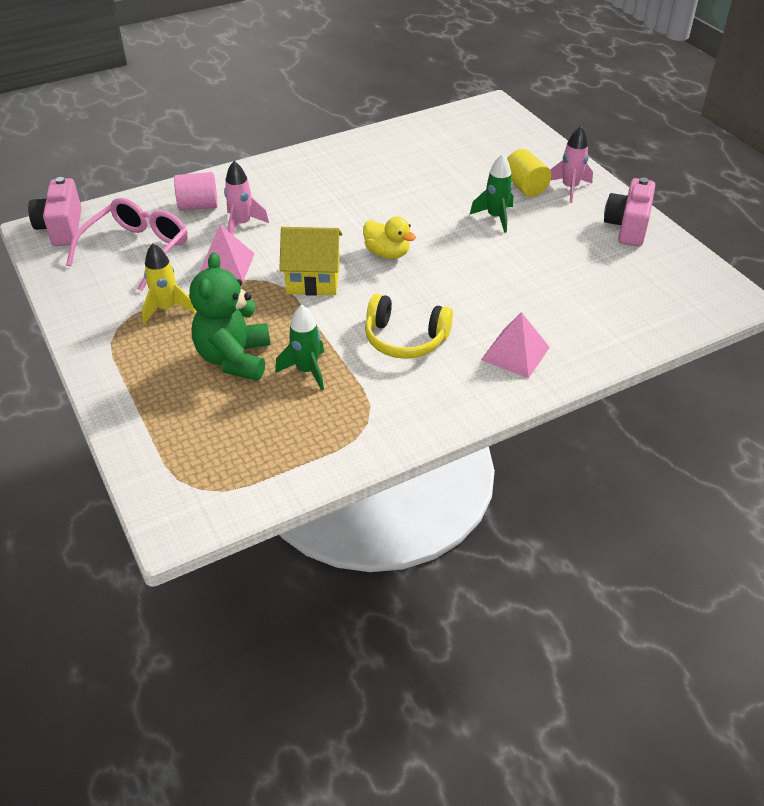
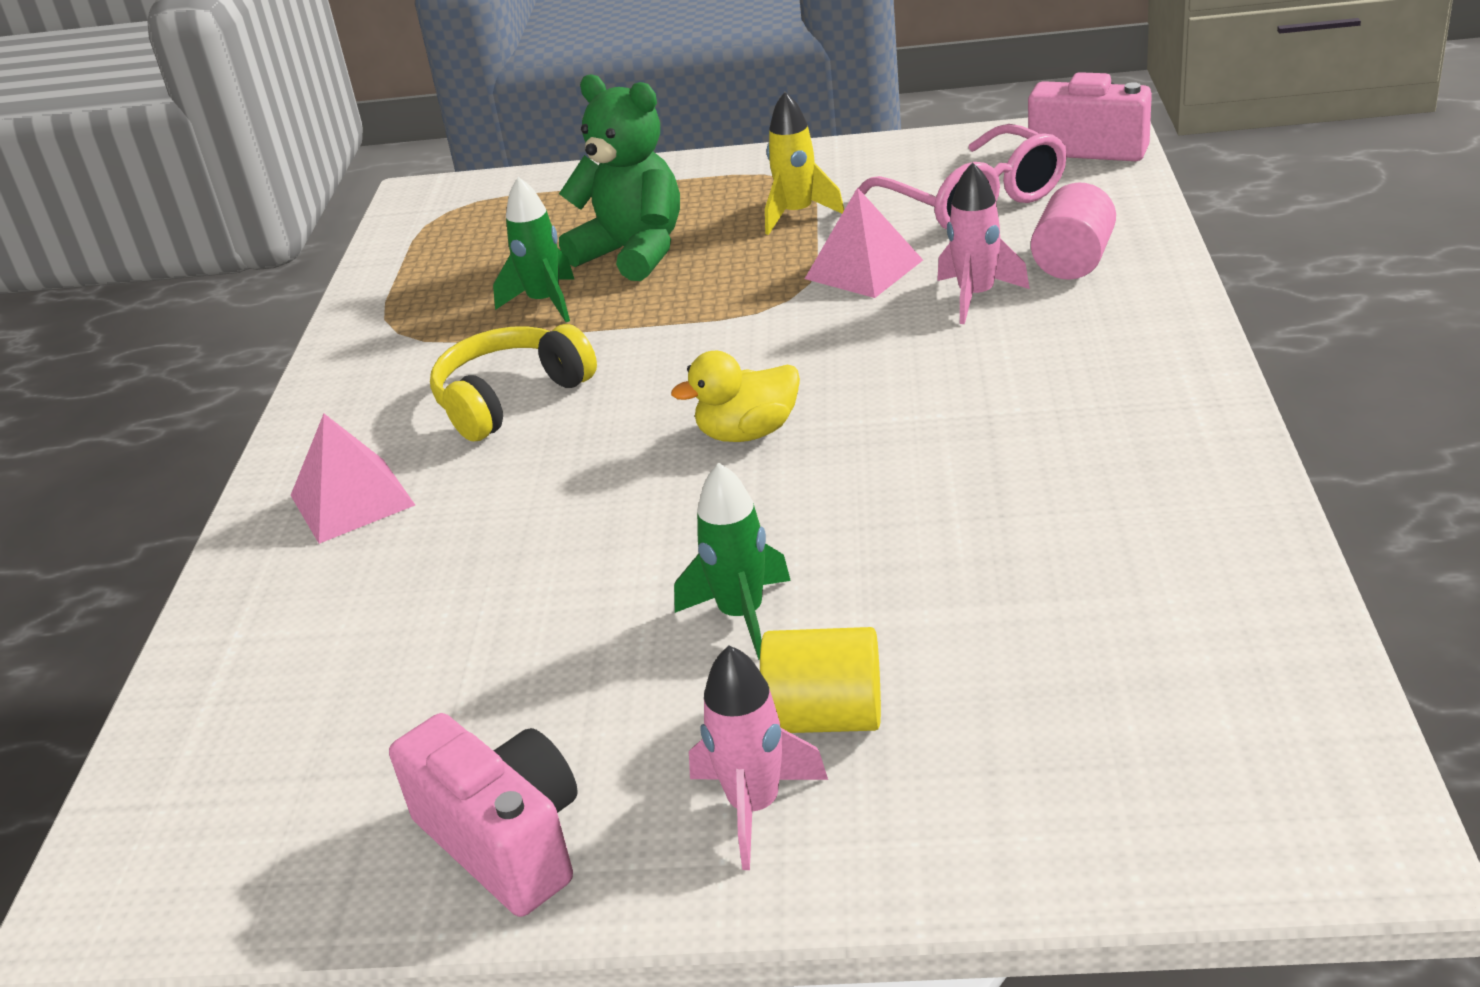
camera: 125 degrees right, 10 degrees down
yellow house [279,227,342,296] -> none

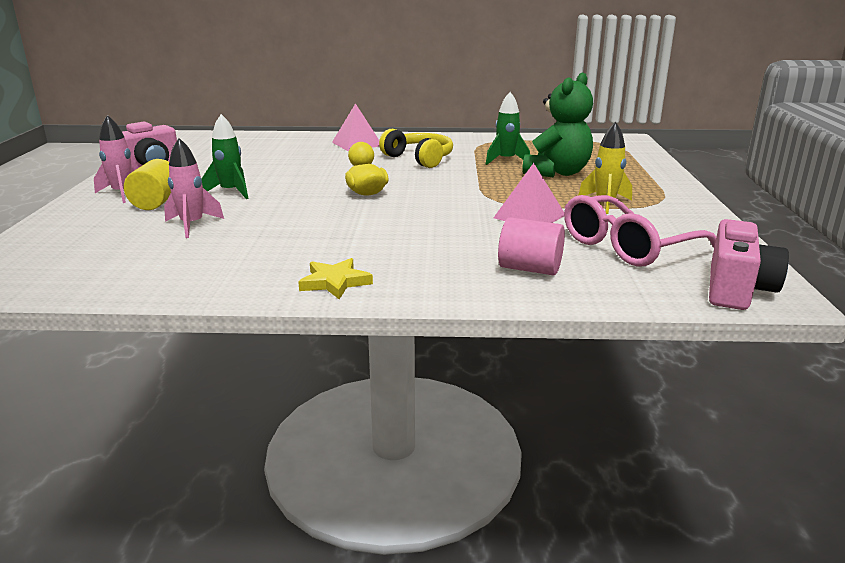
camera: 85 degrees right, 10 degrees down
pink rocket [937,162,1030,324] -> pink rocket moved to [164,138,224,238]
none -> yellow star [298,258,373,300]

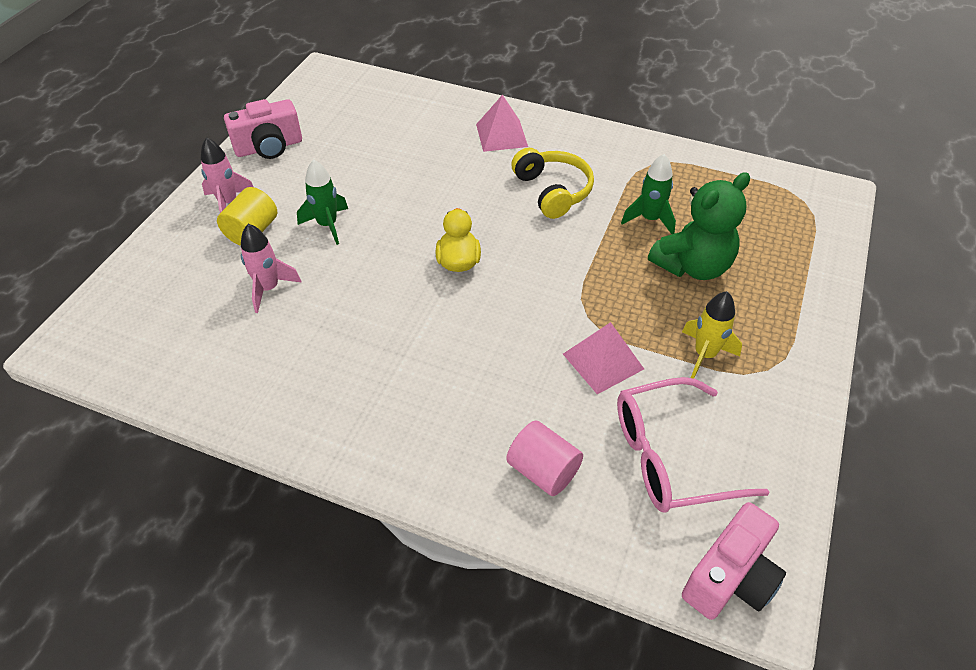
camera: 20 degrees right, 25 degrees up
yellow star [298,258,373,300] -> none

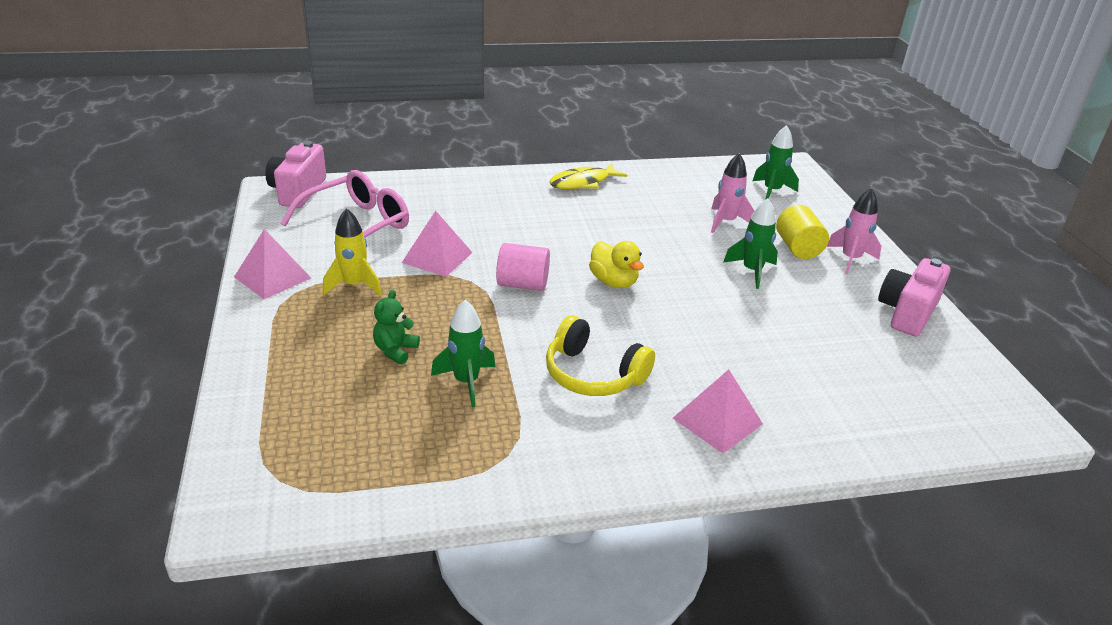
camera: 145 degrees right, 15 degrees down
pink cylinder [506,421,583,496] -> pink cylinder moved to [496,243,550,291]
green teddy bear [648,172,750,280] -> green teddy bear [373,290,420,364], size x0.50
none -> pink pyramid [234,229,311,299]
none -> yellow fish [549,163,627,189]
none -> green rocket [753,125,799,200]

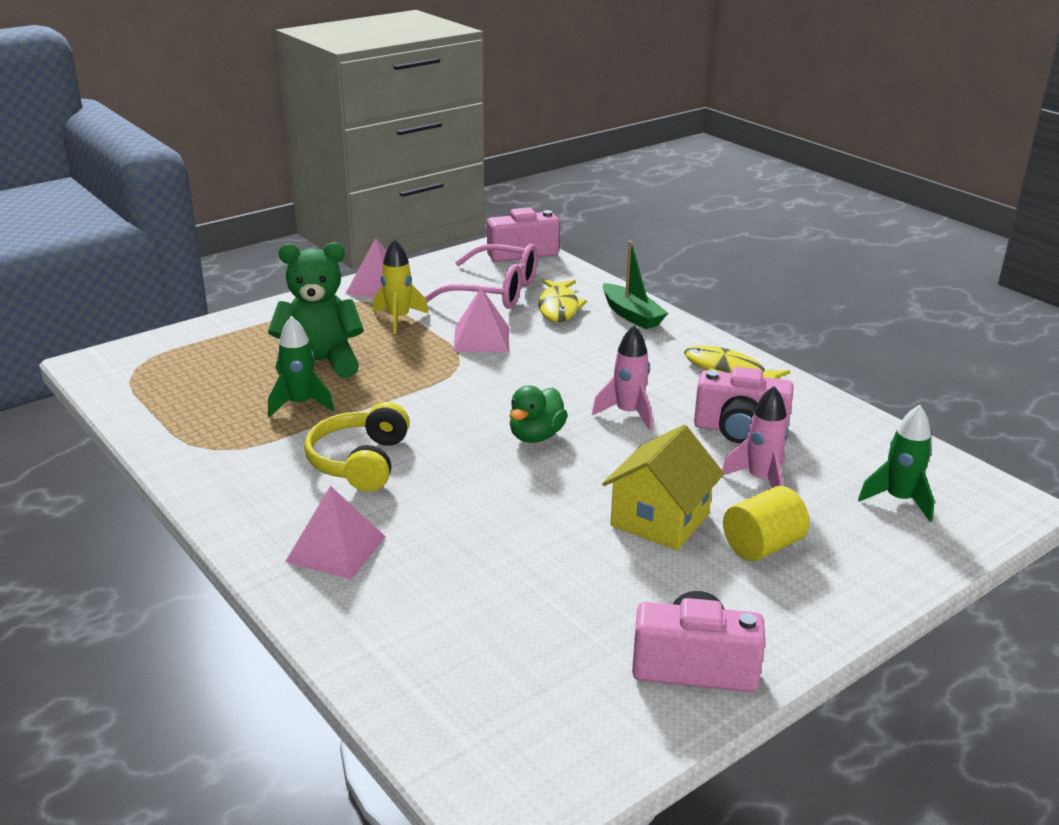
camera: 65 degrees right, 5 degrees down
green teddy bear [373,290,420,364] -> green teddy bear [268,242,364,378], size x2.02
pink cylinder [496,243,550,291] -> none
yellow duck [589,241,644,288] -> green duck [510,386,568,443]
green rocket [723,198,778,289] -> yellow house [602,425,724,551]
pink rocket [827,188,881,274] -> pink rocket moved to [592,325,653,431]
none -> yellow fish [538,279,587,322]
none -> green boat [603,241,668,329]
none -> pink camera [694,367,794,443]

